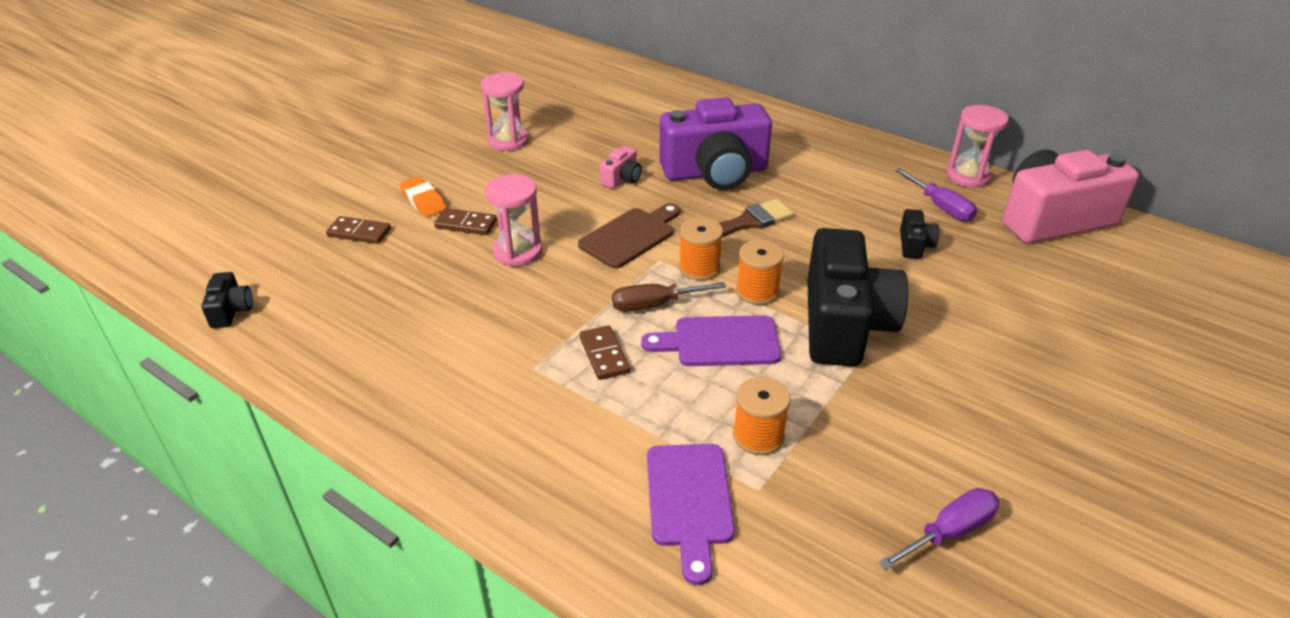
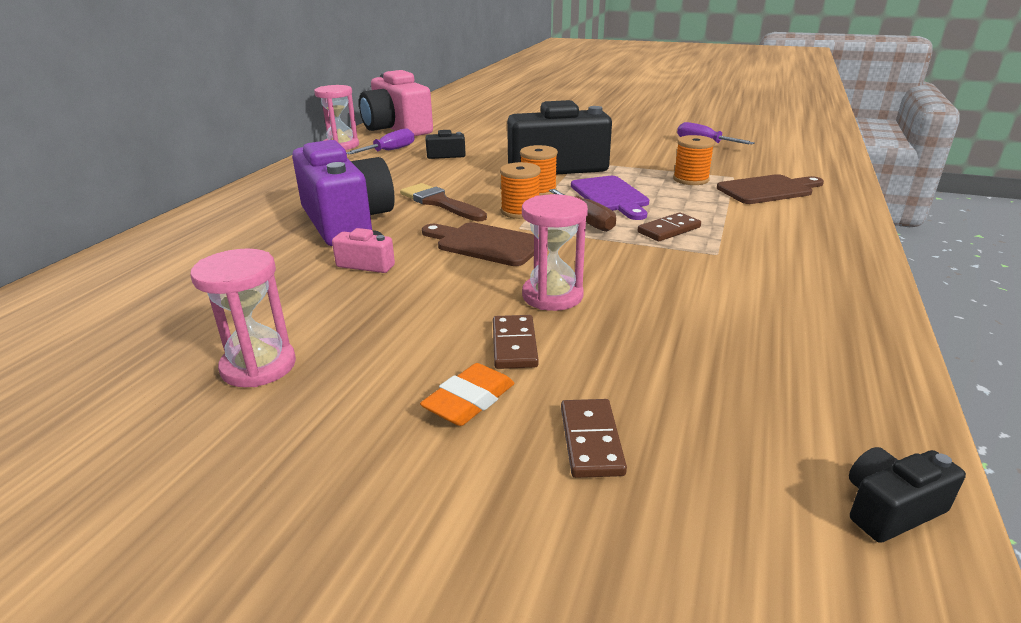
camera: 105 degrees left, 10 degrees down
purple cutting board [647,444,735,585] -> brown cutting board [717,174,824,204]

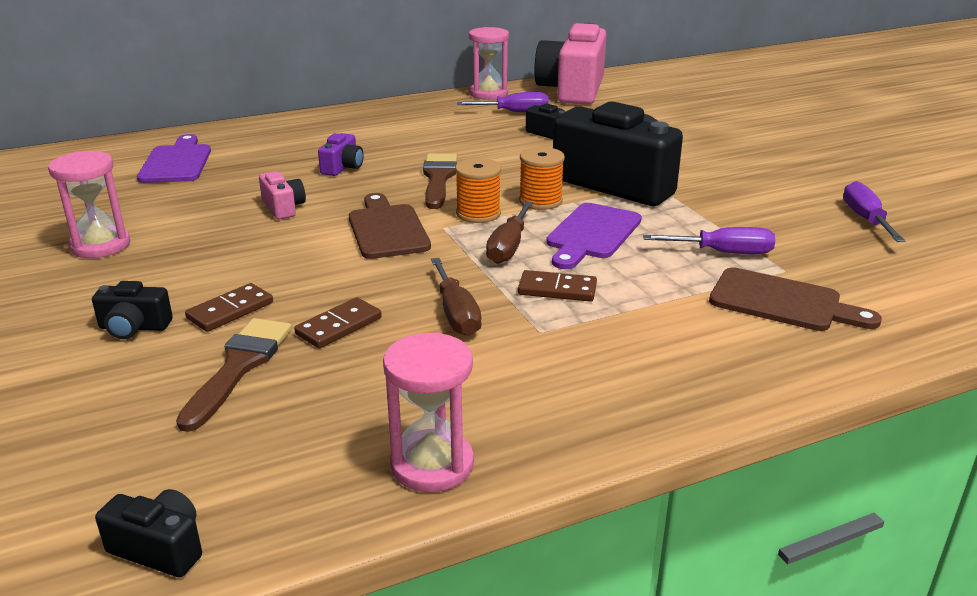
camera: 45 degrees right, 0 degrees up
purple camera [292,140,395,246] -> purple camera [318,133,364,176], size x0.42
orange eraser [420,363,515,426] -> black camera [92,281,173,339]
pink hourglass [522,194,588,311] -> pink hourglass moved to [383,333,474,492]
brown domino [561,399,627,478] -> brown domino moved to [294,297,382,348]
orange spool [673,135,715,185] -> purple screwdriver [643,227,775,254]
none -> purple cutting board [137,134,211,183]
none -> brown brush [176,318,292,432]
none -> brown screwdriver [431,258,482,336]

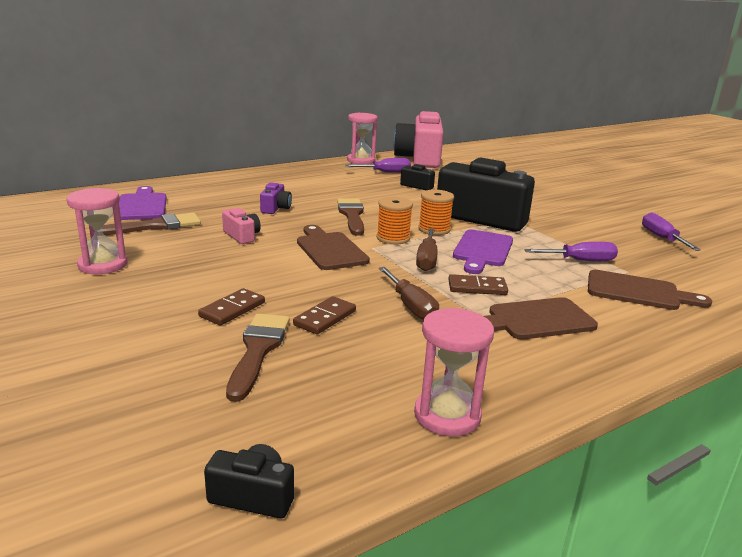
camera: 10 degrees left, 5 degrees down
black camera [92,281,173,339] -> none
none -> brown brush [101,213,201,235]
none -> brown cutting board [484,297,598,339]

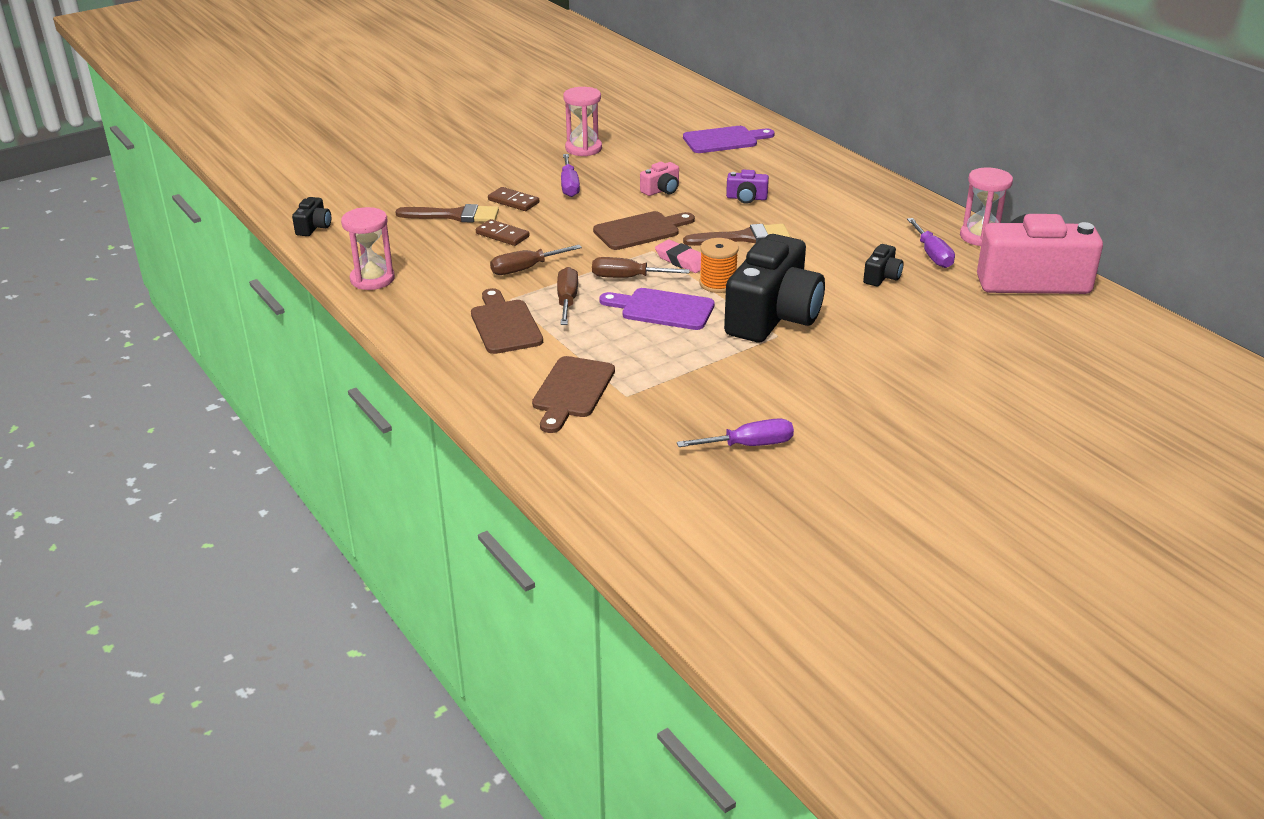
camera: 90 degrees right, 10 degrees up
brown brush [101,213,201,235] -> none
orange spool [377,197,413,244] -> pink eraser [655,240,701,273]
brown domino [448,274,508,295] -> brown screwdriver [557,267,578,325]
purple screwdriver [524,242,618,261] -> purple screwdriver moved to [561,154,580,197]

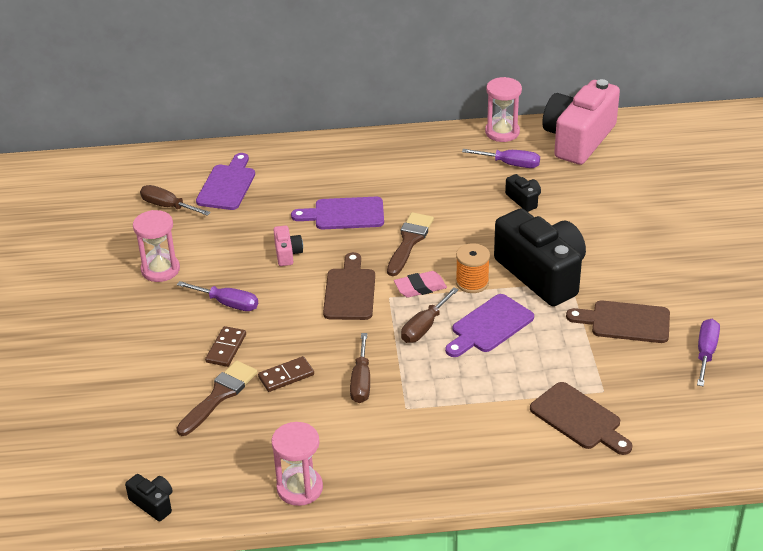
camera: 60 degrees left, 5 degrees up
brown cutting board [471,288,543,354] -> brown cutting board moved to [566,301,670,343]
brown domino [488,187,539,211] -> brown domino turned 45 degrees counterclockwise [205,326,246,367]
brown screwdriver [557,267,578,325] -> brown screwdriver moved to [140,185,211,216]
purple camera [726,170,769,204] -> purple cutting board [291,197,384,229]

